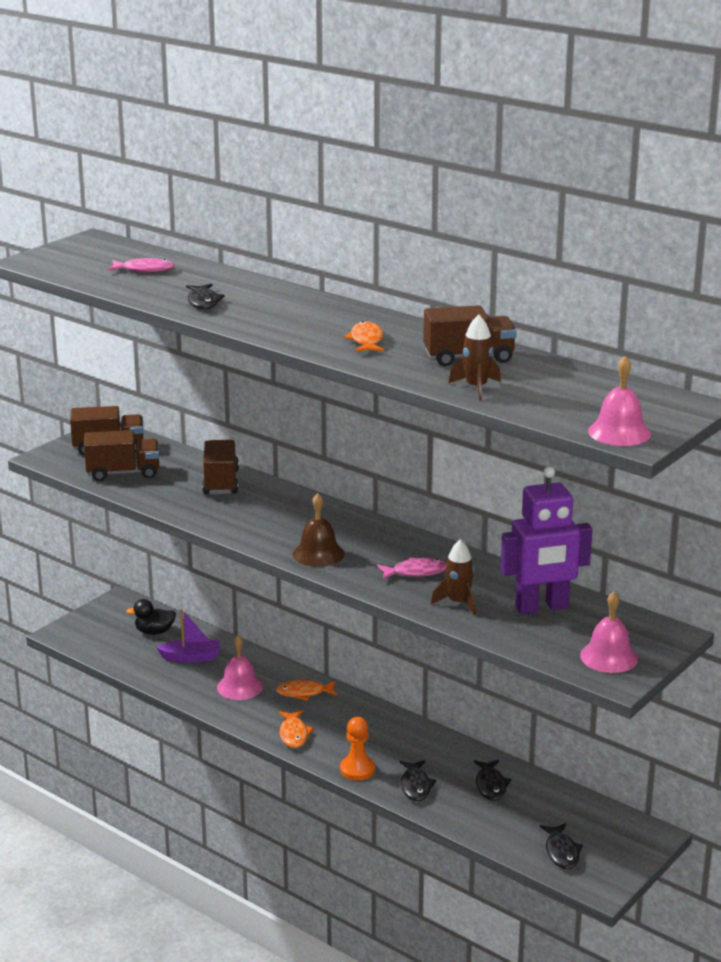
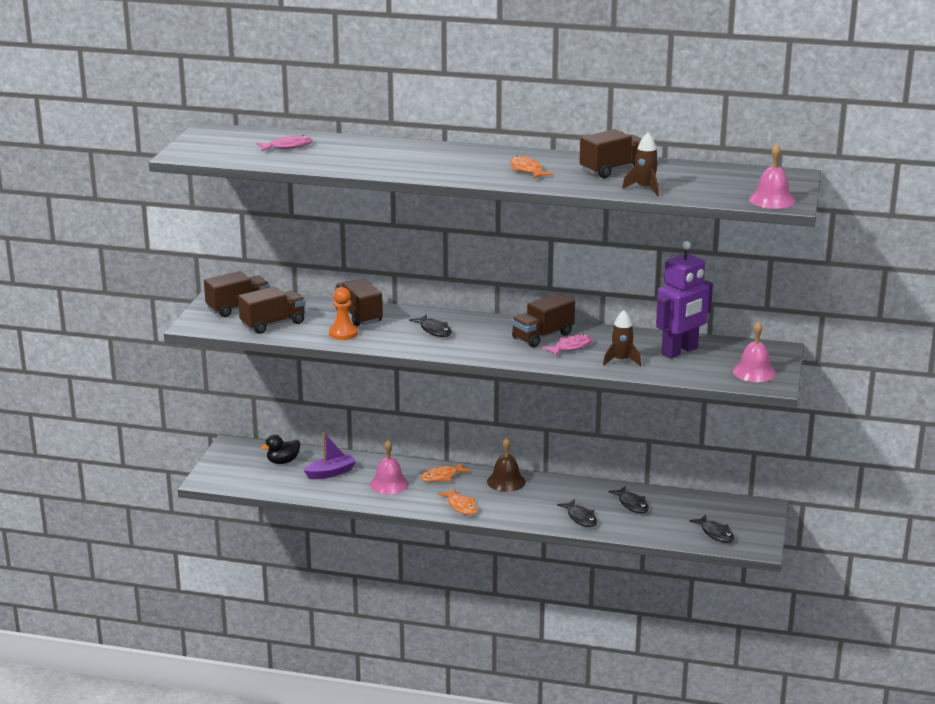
camera: 25 degrees left, 0 degrees up
black fish [186,284,225,309] -> black fish moved to [410,314,452,337]
brown bell [293,493,344,567] -> brown bell moved to [487,437,526,492]
orange pawn [340,717,375,780] -> orange pawn moved to [329,287,358,340]
none -> brown truck [511,293,575,348]

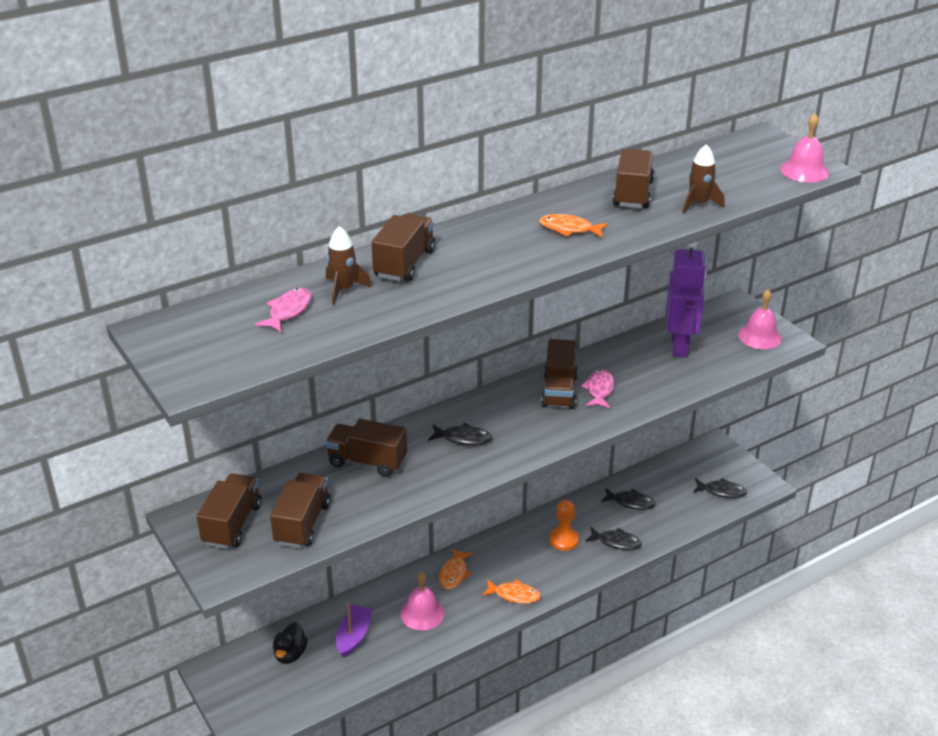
camera: 45 degrees left, 10 degrees up
orange pawn [329,287,358,340] -> orange pawn moved to [549,500,579,551]
brown bell [487,437,526,492] -> none
brown rocket [603,310,641,366] -> brown rocket moved to [326,226,372,305]
none -> brown truck [371,214,435,282]

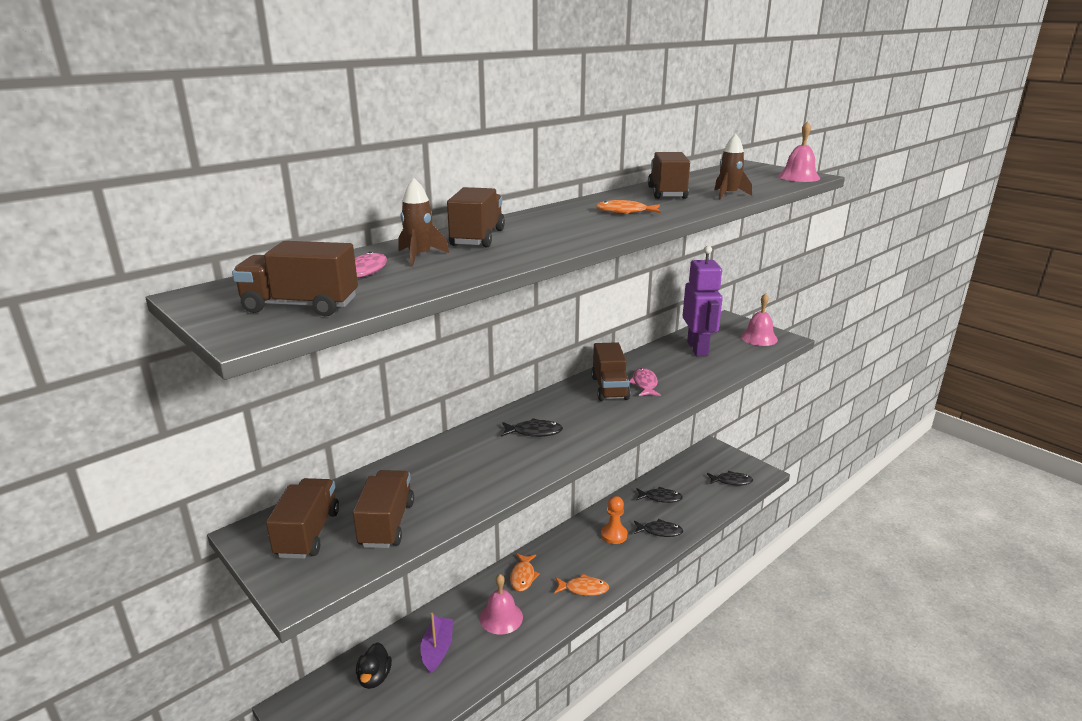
camera: 10 degrees left, 10 degrees down
brown truck [325,419,407,477] -> brown truck moved to [232,241,358,316]

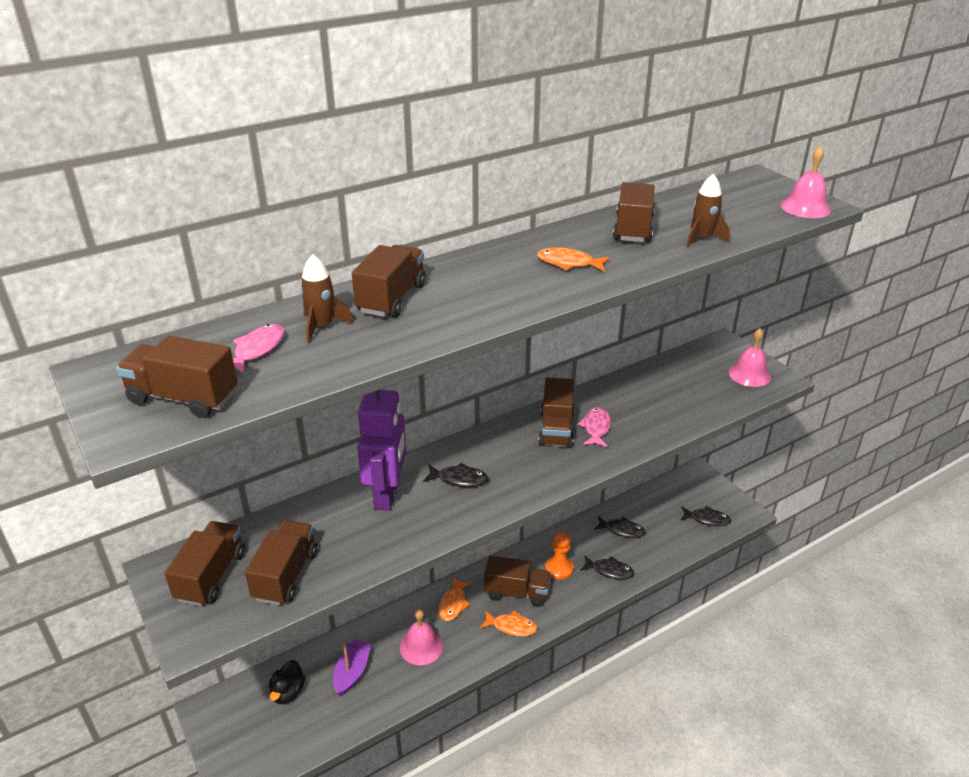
camera: 10 degrees right, 10 degrees up
purple robot [683,246,723,356] -> purple robot moved to [357,390,406,511]
none -> brown truck [484,555,551,607]

